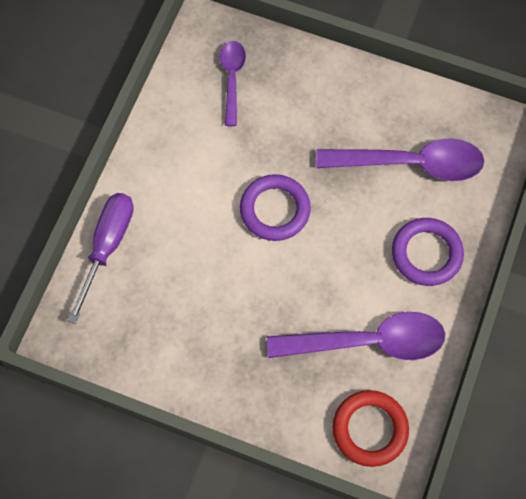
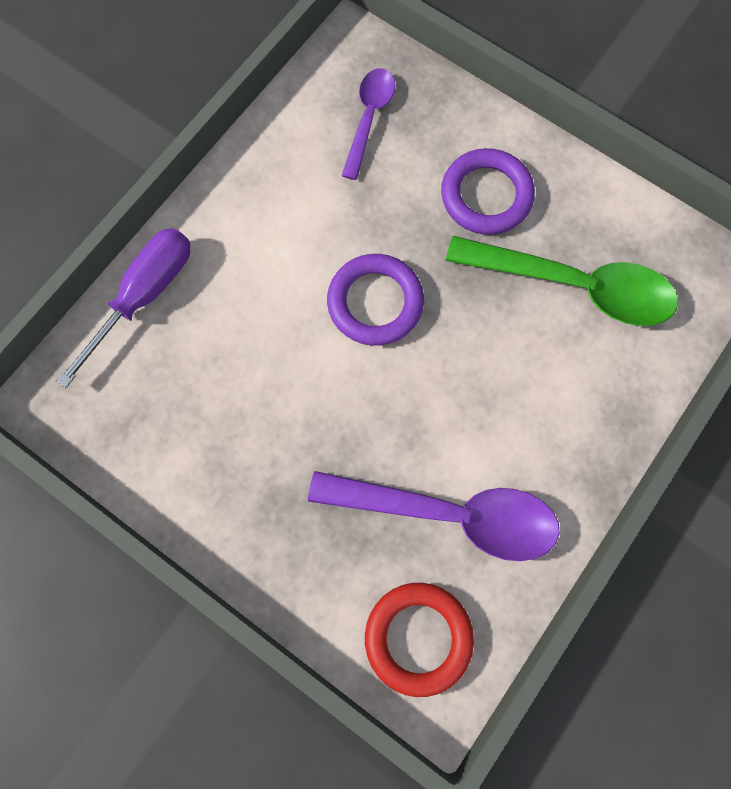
camera: 15 degrees right, 5 degrees up
purple spoon [316,138,484,181] -> green spoon [446,236,678,326]
purple ring [392,218,464,286] -> purple ring moved to [441,148,535,235]

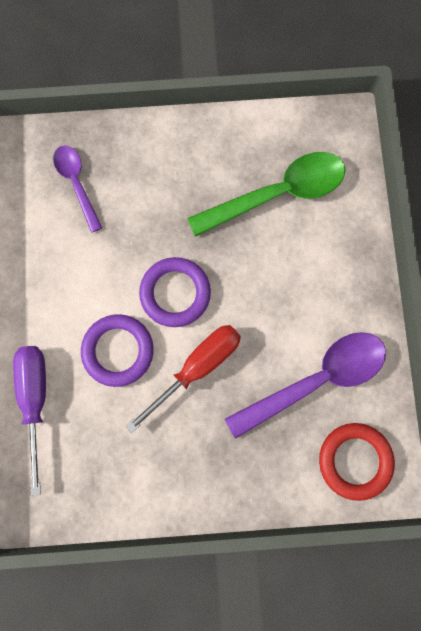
camera: 40 degrees left, 5 degrees up
purple ring [441,148,535,235] -> purple ring moved to [81,314,154,387]
none -> red screwdriver [125,325,241,433]

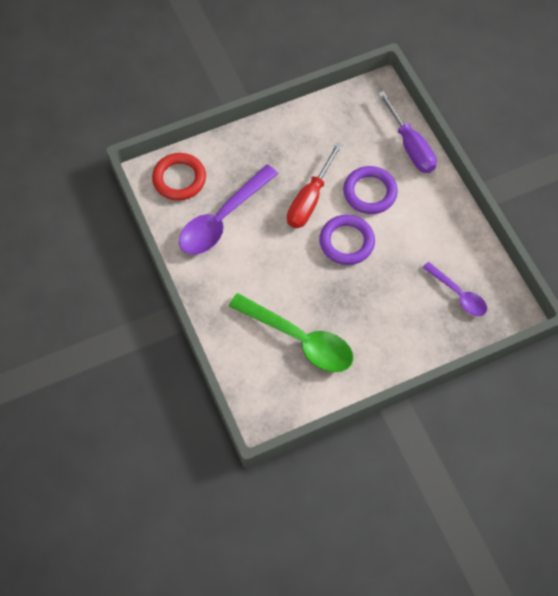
camera: 160 degrees right, 15 degrees down
green spoon [187,152,345,237] -> green spoon turned 105 degrees counterclockwise [229,293,353,372]

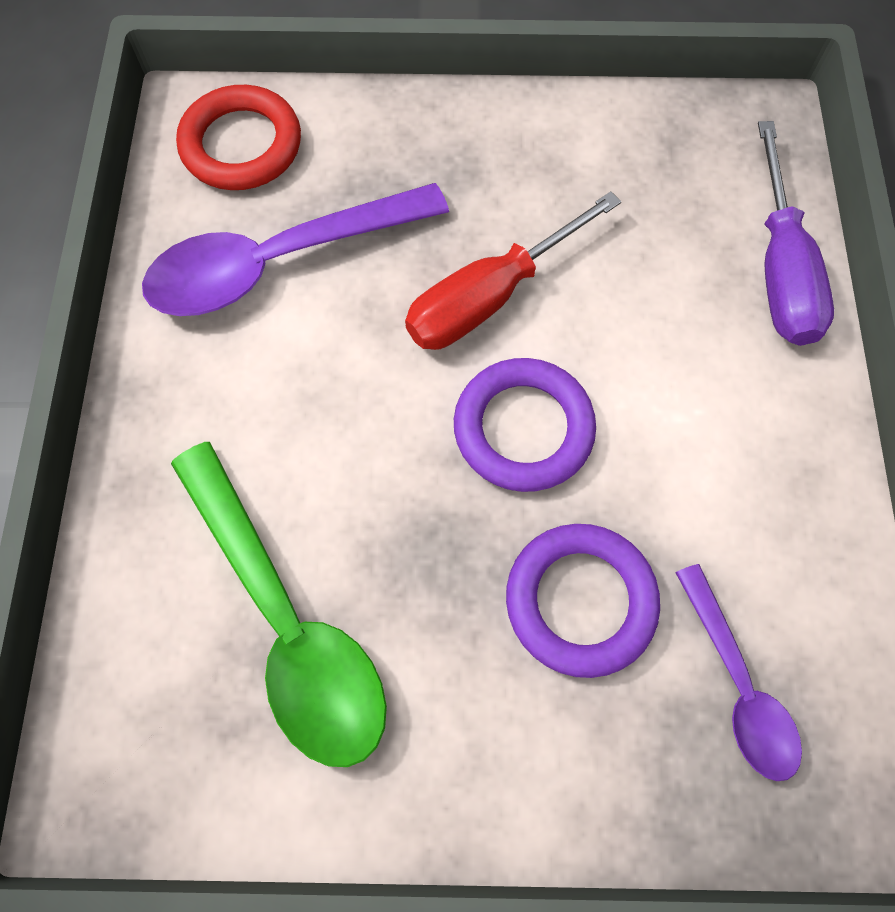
camera: 25 degrees right, 5 degrees up
purple ring [343,166,398,214] -> purple ring moved to [506,524,660,678]

